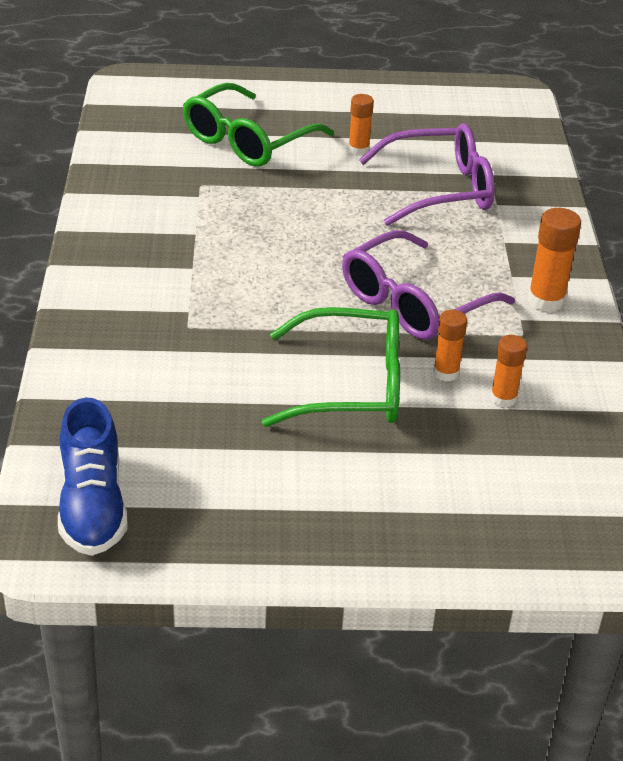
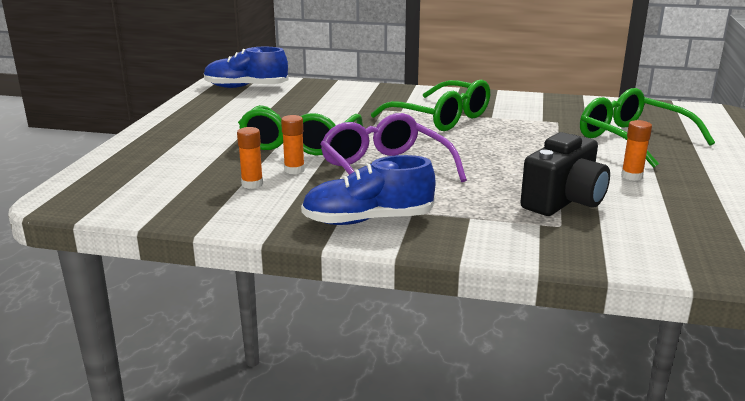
camera: 105 degrees right, 15 degrees down
purple glasses [359,123,495,226] -> black camera [520,132,610,216]
orange glue stick [528,208,581,312] -> blue shoe [301,155,435,225]
none -> green glasses [371,80,490,131]

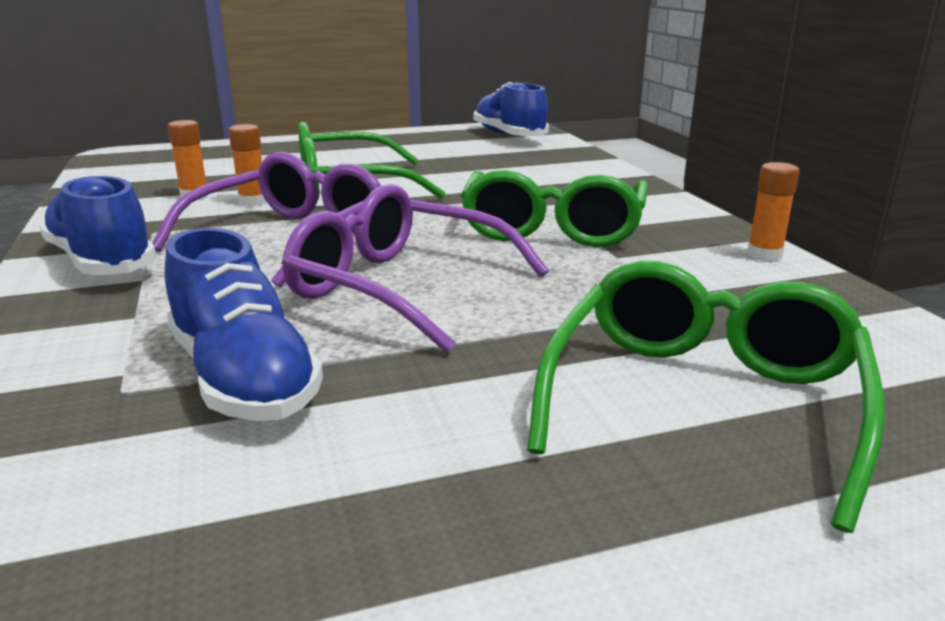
camera: 60 degrees right, 0 degrees up
black camera [520,132,610,216] -> blue shoe [165,228,323,421]
orange glue stick [621,120,652,181] -> orange glue stick moved to [747,162,800,261]
none -> purple glasses [282,184,549,353]

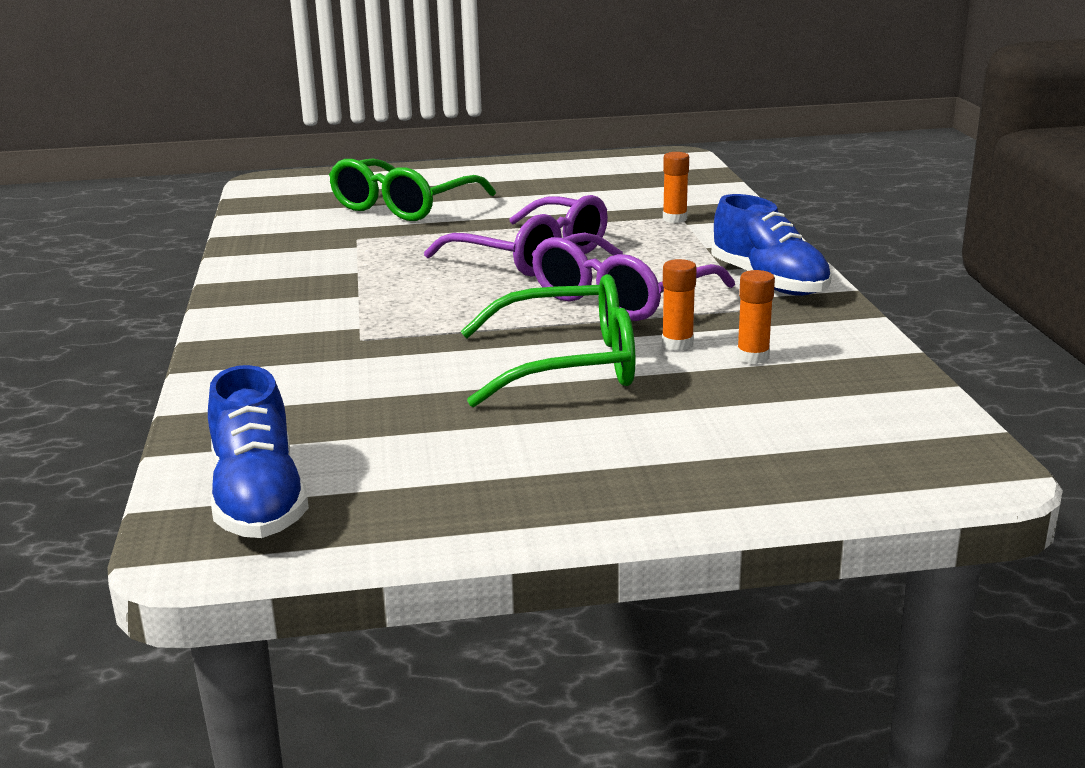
camera: 170 degrees left, 0 degrees up
blue shoe [165,228,323,421] -> none
green glasses [461,170,648,247] -> none
orange glue stick [747,162,800,261] -> orange glue stick moved to [663,152,689,223]

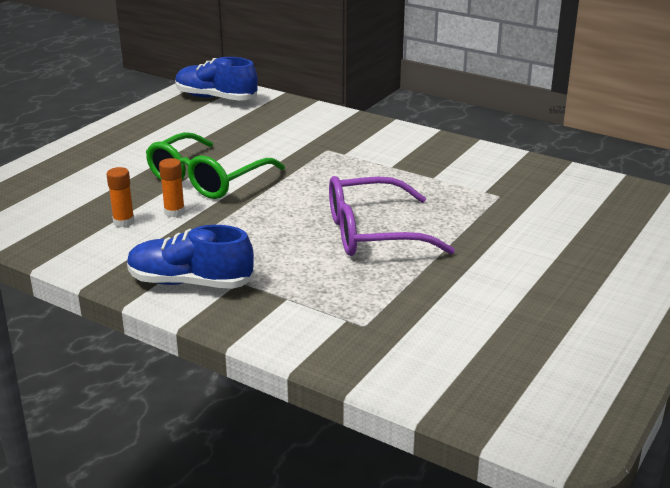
camera: 130 degrees right, 5 degrees up
green glasses [329,159,496,221] -> none
purple glasses [532,232,735,321] -> none
orange glue stick [663,152,689,223] -> none

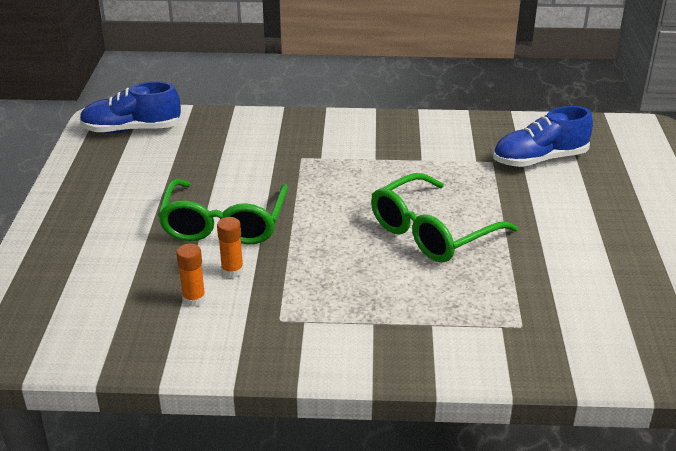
camera: 30 degrees left, 5 degrees up
blue shoe [127,225,254,289] -> blue shoe moved to [493,106,593,167]
purple glasses [329,176,455,256] -> green glasses [371,173,518,263]

